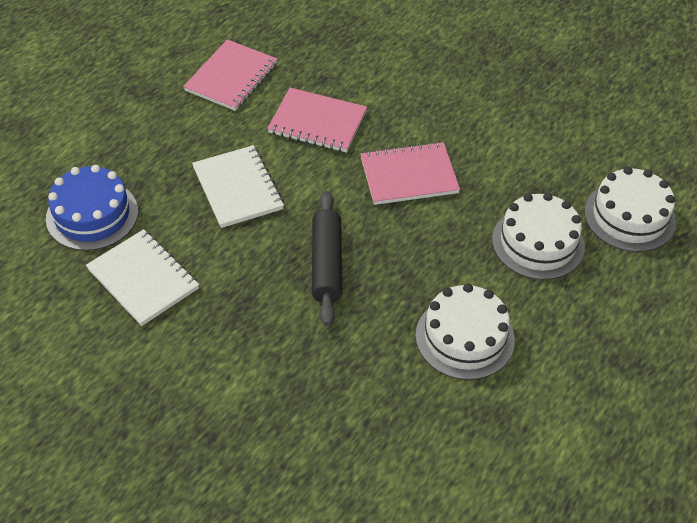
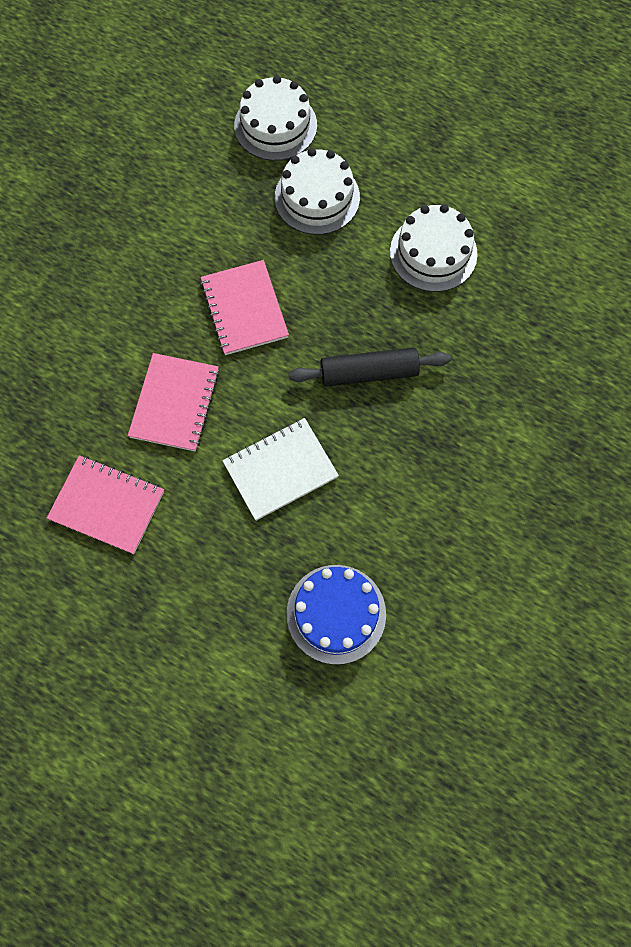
camera: 95 degrees left, 20 degrees up
white notebook [86,229,199,326] -> none

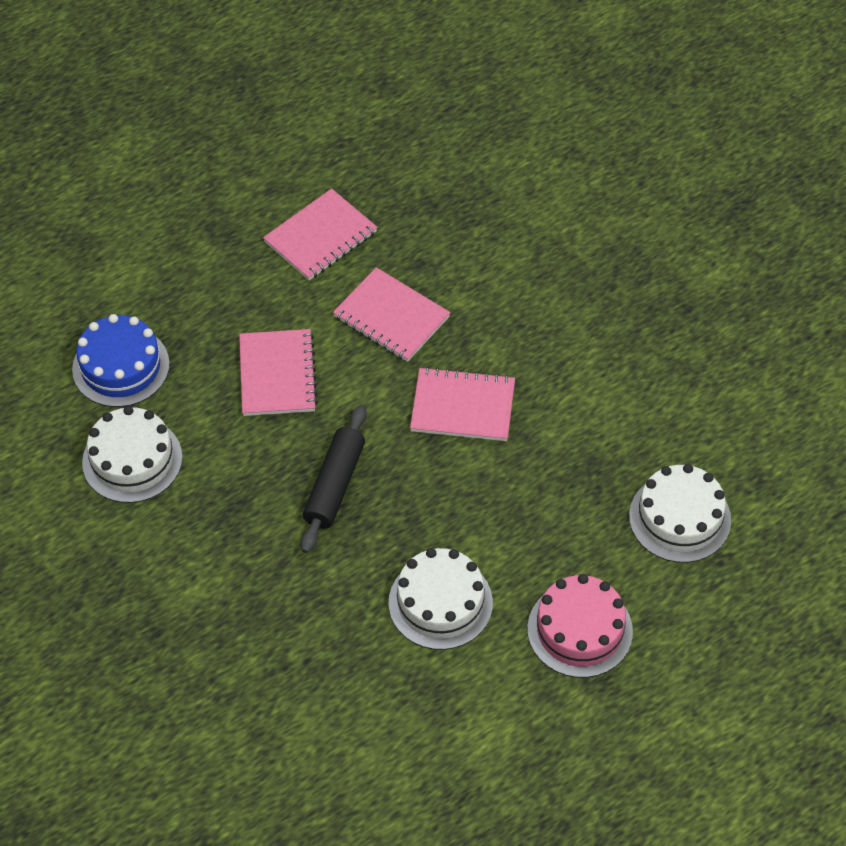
camera: 115 degrees right, 15 degrees down
white notebook [222,418,339,521] -> pink notebook [239,329,318,416]
white cake [275,148,360,235] -> white cake moved to [82,406,182,503]
none -> pink cake [527,574,633,678]

